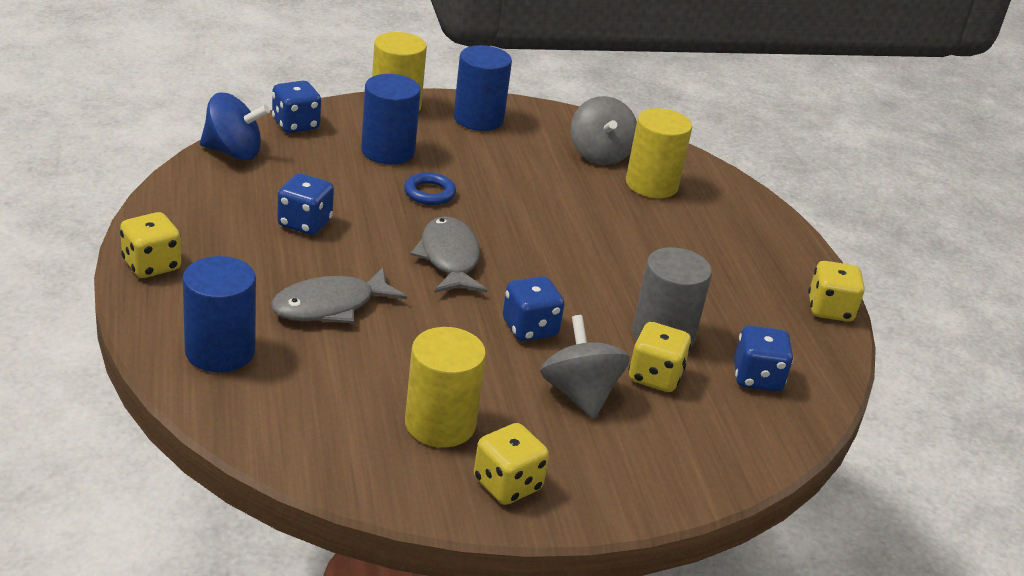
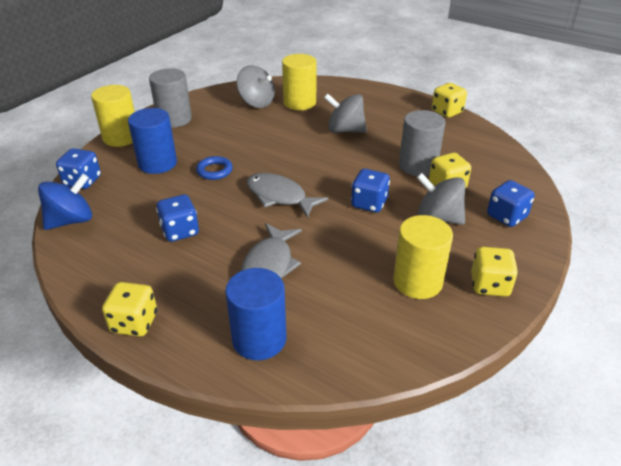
camera: 40 degrees left, 5 degrees up
blue cylinder [454,45,512,131] -> grey cylinder [149,68,192,128]
blue dice [734,325,794,392] -> blue dice moved to [487,180,535,227]
none -> grey spinning top [324,93,367,133]

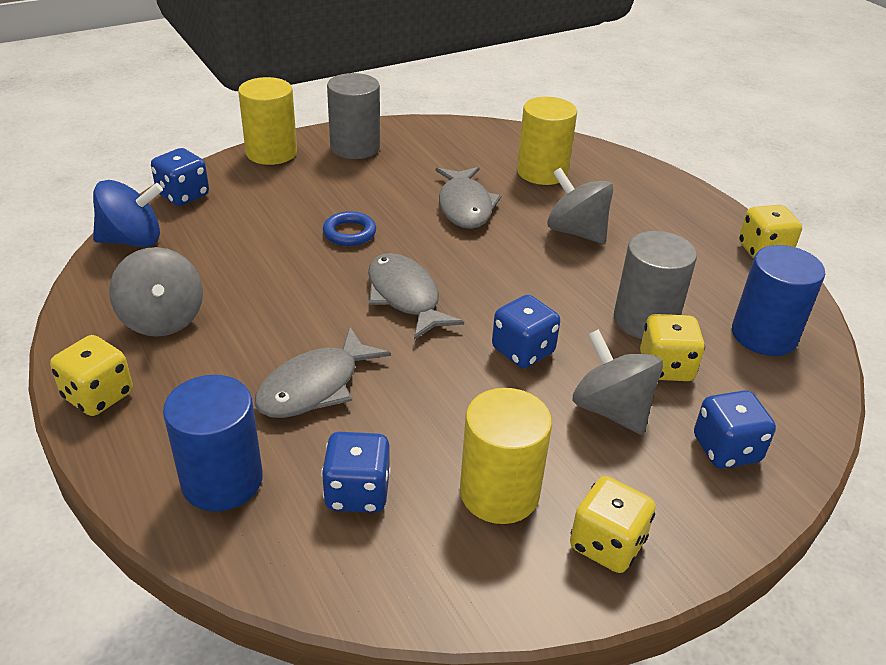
camera: 25 degrees right, 0 degrees up
blue cylinder [128,108,177,174] -> blue cylinder moved to [732,245,825,356]
blue dice [156,195,199,242] -> blue dice moved to [321,432,391,513]
grey spinning top [236,65,275,108] -> grey spinning top moved to [109,247,203,337]
none -> grey fish [436,167,501,229]

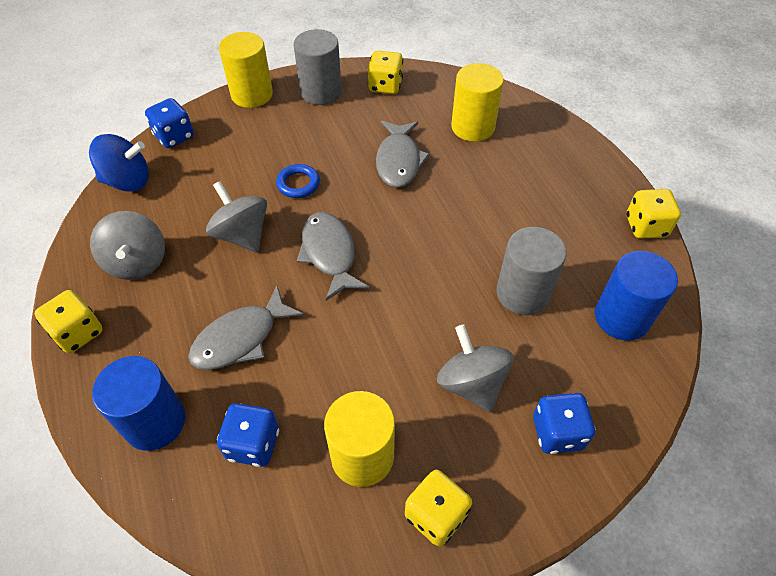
camera: 10 degrees right, 15 degrees up
blue dice [492,295,560,368] -> none
grey spinning top [547,168,613,244] -> grey spinning top moved to [206,181,267,253]
yellow dice [640,314,705,381] -> yellow dice moved to [368,50,403,94]

